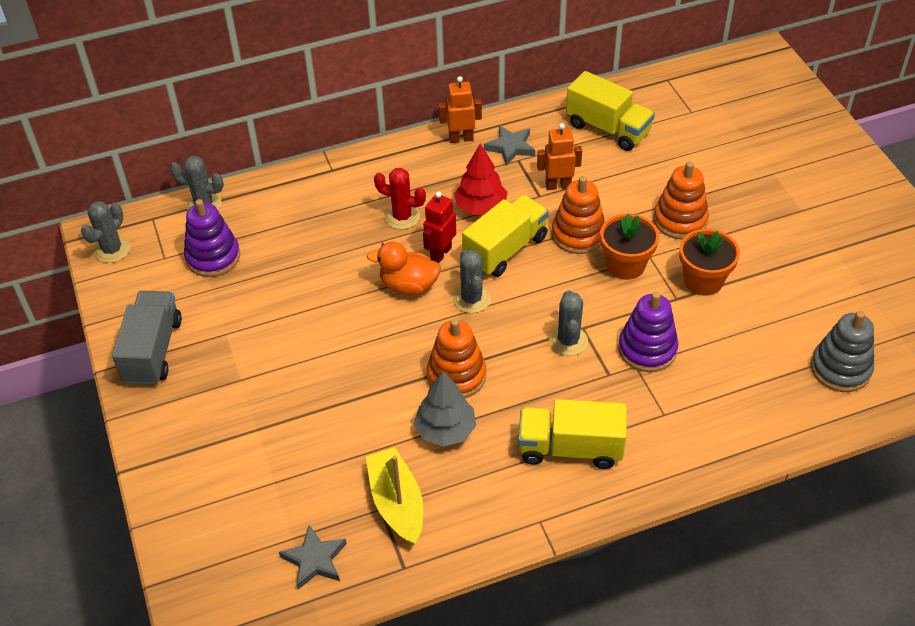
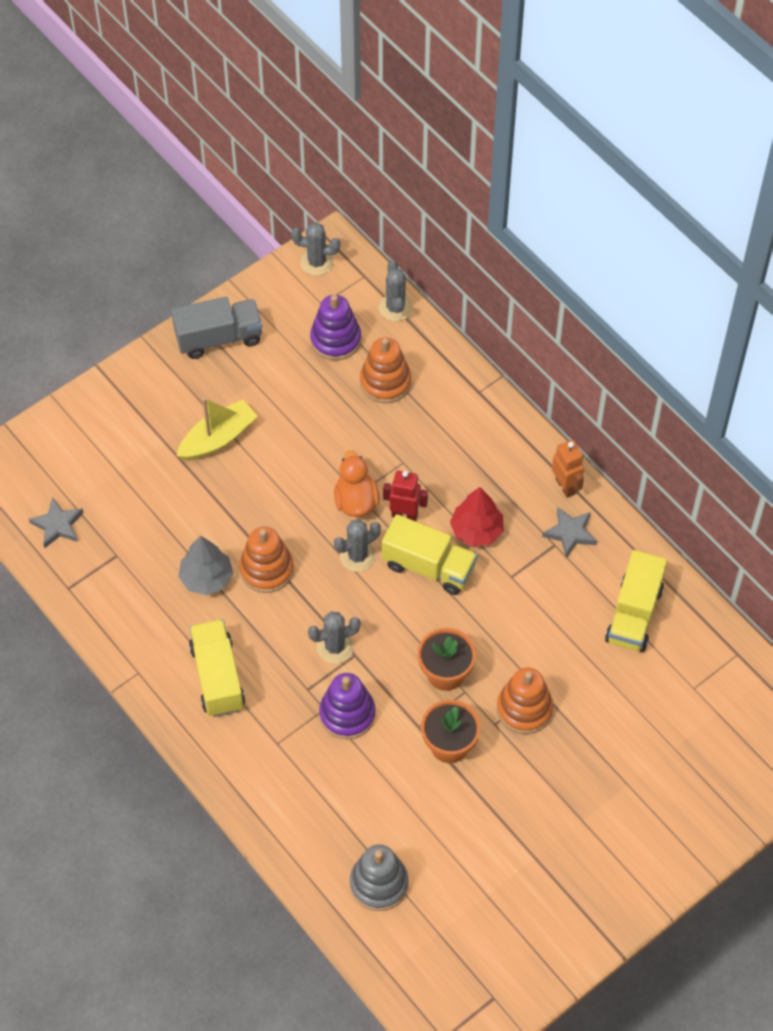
camera: 70 degrees right, 10 degrees up
yellow boat [366,447,423,545] -> yellow boat moved to [177,398,258,460]
red cactus [374,168,426,230] -> none
orange robot [537,123,582,190] -> none
orange stacking toy [551,176,605,254] -> orange stacking toy moved to [360,337,411,403]

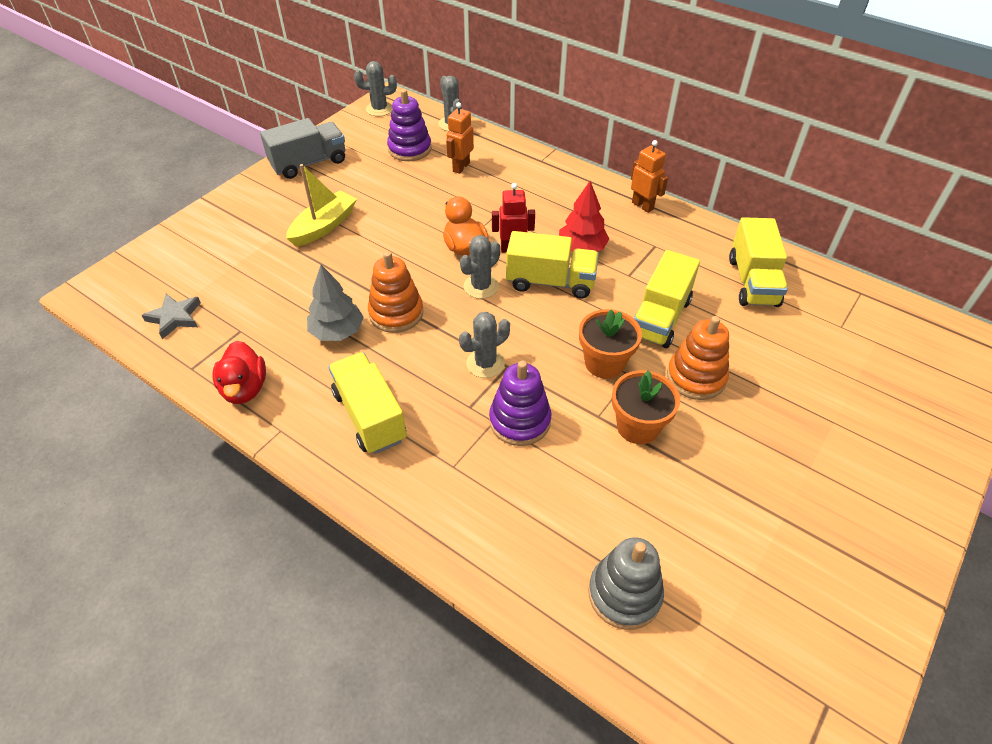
camera: 15 degrees left, 10 degrees down
orange stacking toy [360,337,411,403] -> orange robot [446,102,474,174]
grey star [542,507,597,558] -> none
none -> red duck [213,341,266,404]
none -> yellow truck [634,250,700,348]

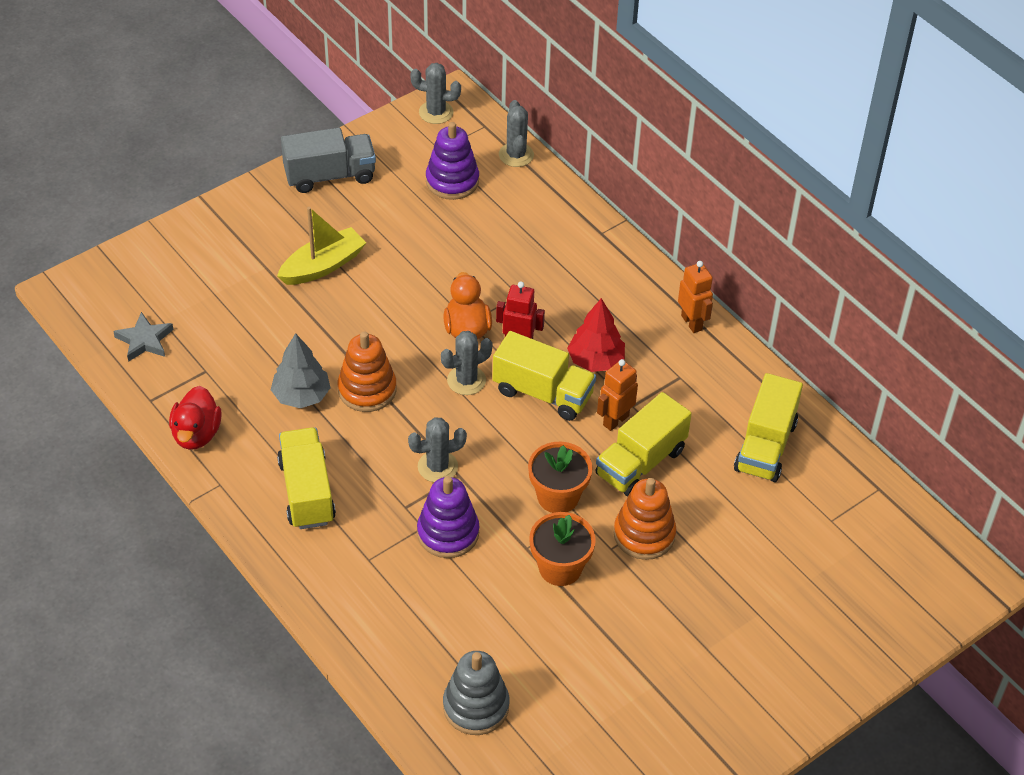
camera: 15 degrees right, 0 degrees up
orange robot [446,102,474,174] -> orange robot moved to [597,359,638,431]

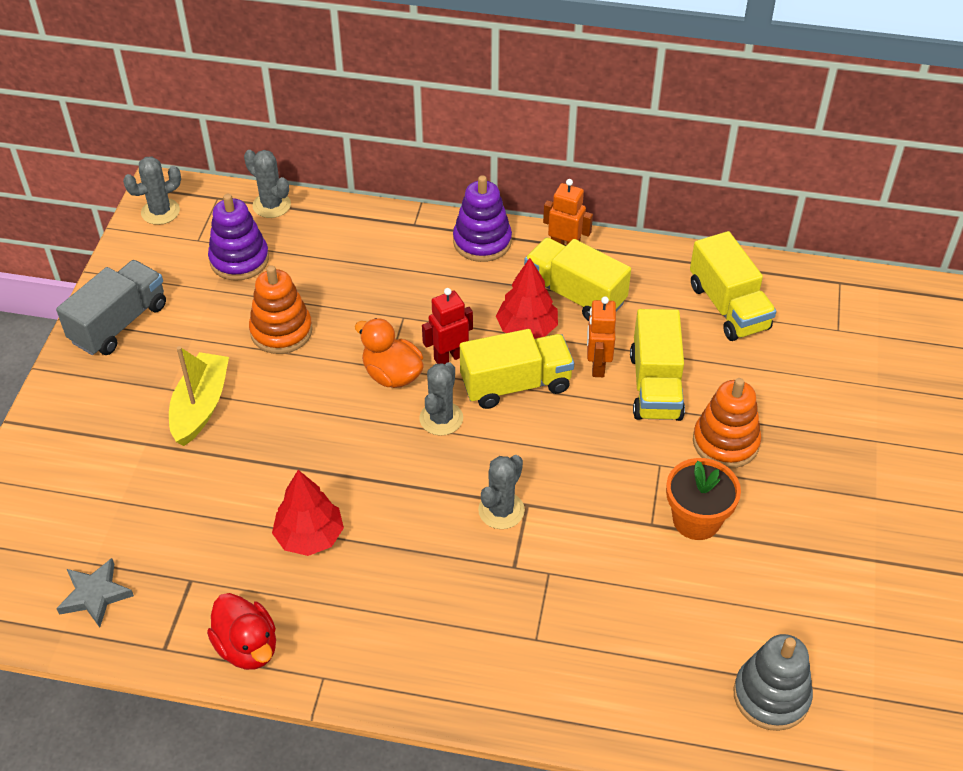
camera: 40 degrees left, 0 degrees up
grey tree [271,333,331,408] -> red tree [272,470,344,556]
yellow truck [277,428,336,529] -> yellow truck moved to [524,238,631,321]
orange stacking toy [338,331,397,412] -> orange stacking toy moved to [249,265,313,354]
purple stacking toy [417,476,479,558] -> purple stacking toy moved to [453,175,512,262]
orange flower pot [528,442,592,513] -> none

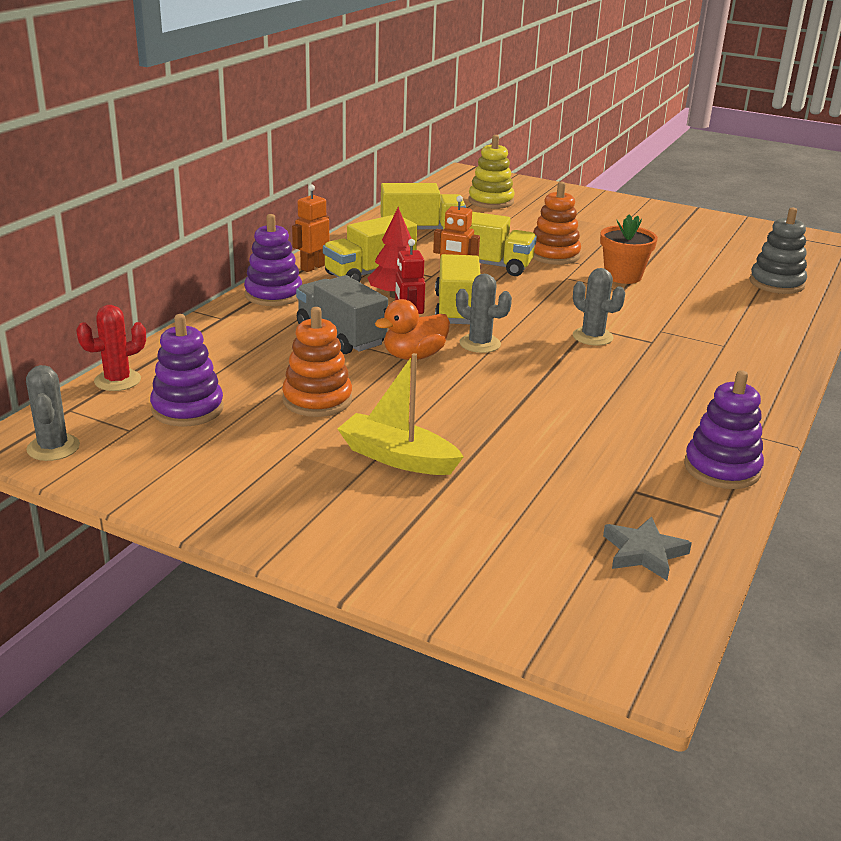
camera: 75 degrees left, 20 degrees down
grey truck [56,260,166,355] -> grey truck moved to [296,275,388,354]
red duck [207,593,276,670] -> purple stacking toy [684,370,764,489]
grey cactus [244,150,291,218] -> red cactus [76,305,146,391]
red tree [272,470,344,556] -> none
none -> yellow stacking toy [468,135,515,209]

